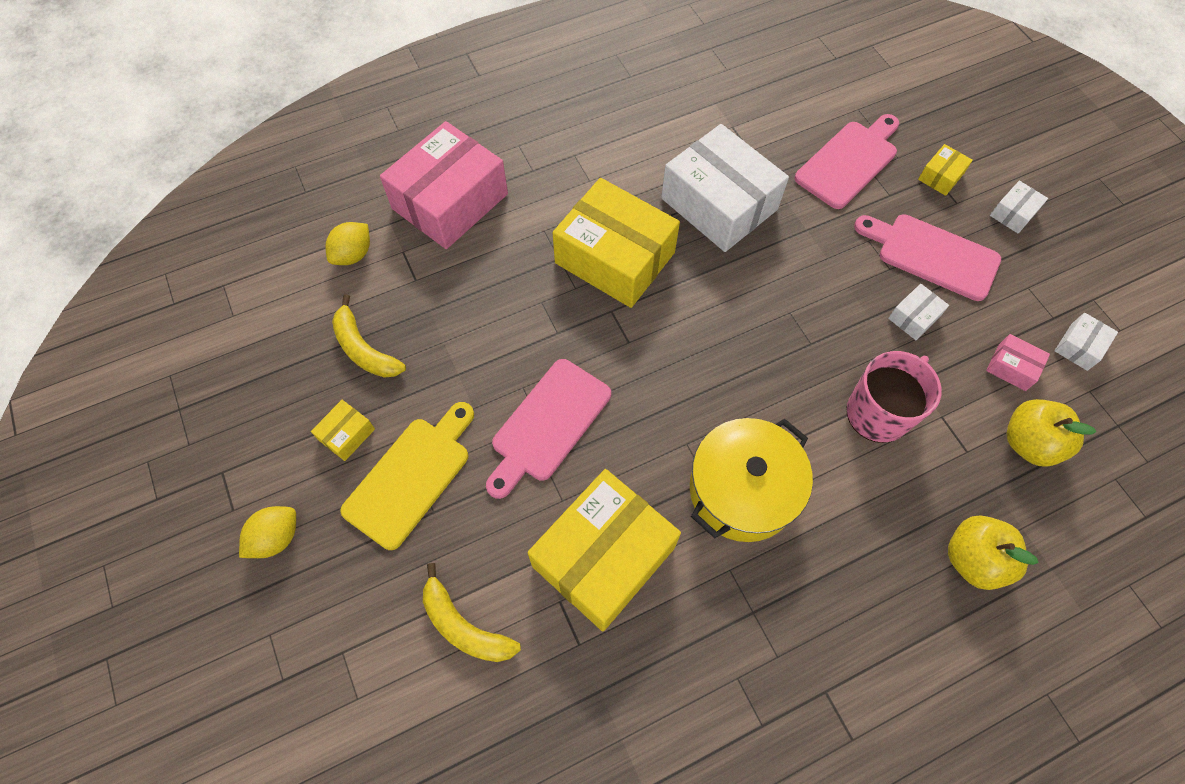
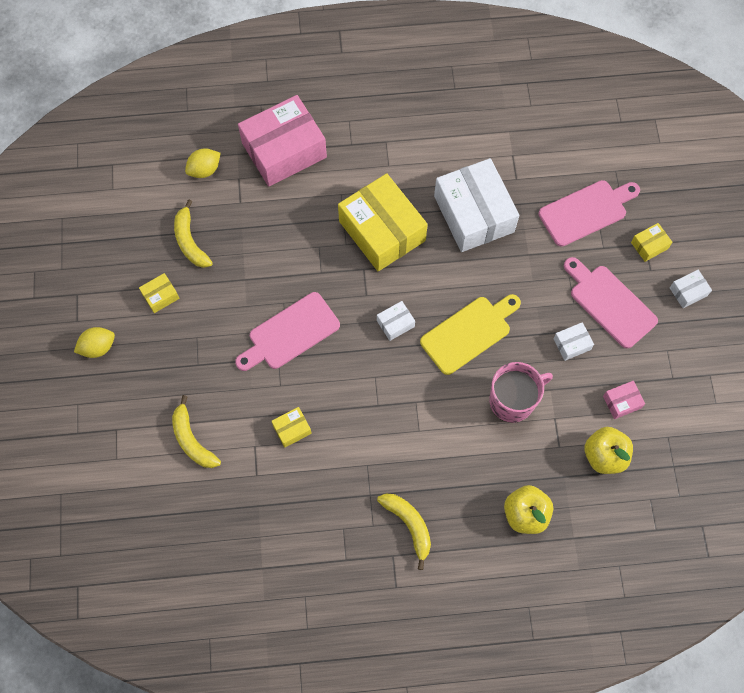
camera: 20 degrees right, 5 degrees up
yellow cutting board [340,402,474,550] -> yellow cutting board moved to [420,294,521,375]
yellow box [527,469,681,631] -> yellow box [272,407,312,448], size x0.42
yellow pot [690,418,813,542] -> none
pink box [986,334,1050,391] -> pink box turned 75 degrees counterclockwise [603,381,645,419]
white box [1054,313,1118,371] -> white box moved to [377,301,415,341]
none -> yellow banana [377,494,431,570]

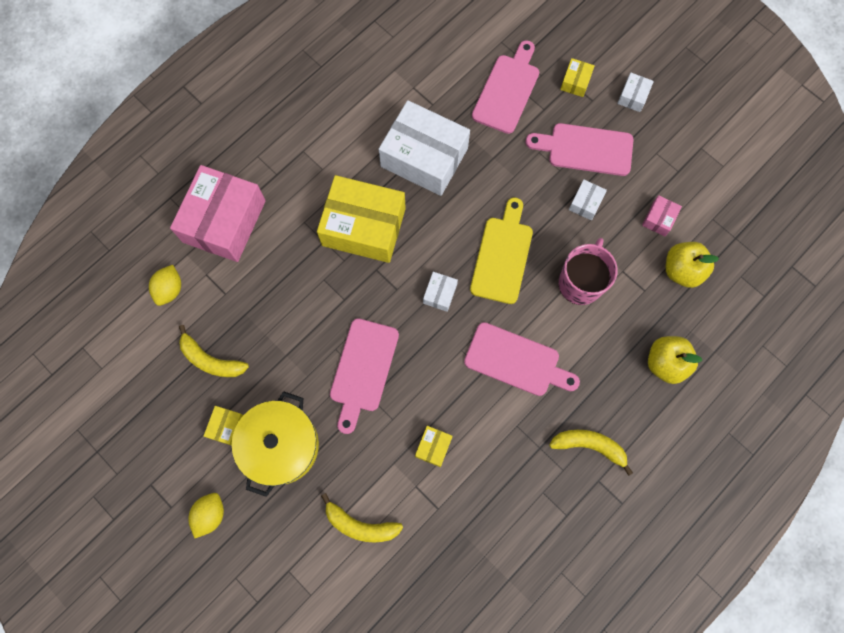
camera: 40 degrees left, 5 degrees up
none -> yellow pot [232,391,319,497]
none -> pink cutting board [464,322,580,396]

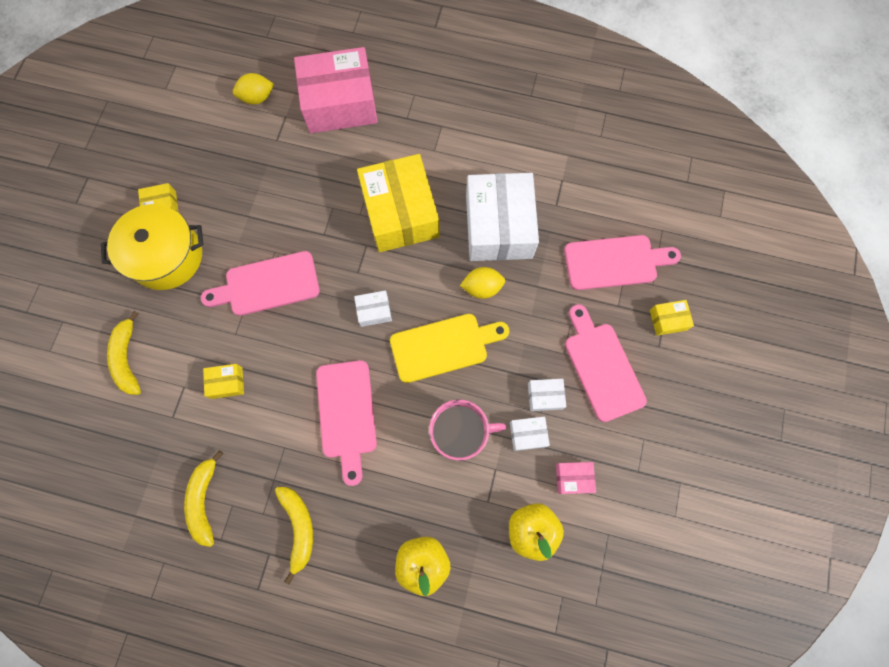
camera: 60 degrees right, 0 degrees up
yellow banana [179,325,249,377] -> yellow banana moved to [184,450,223,547]
yellow lemon [188,493,224,538] -> yellow lemon moved to [460,267,505,299]
white box [617,73,654,112] -> white box moved to [510,416,550,451]

